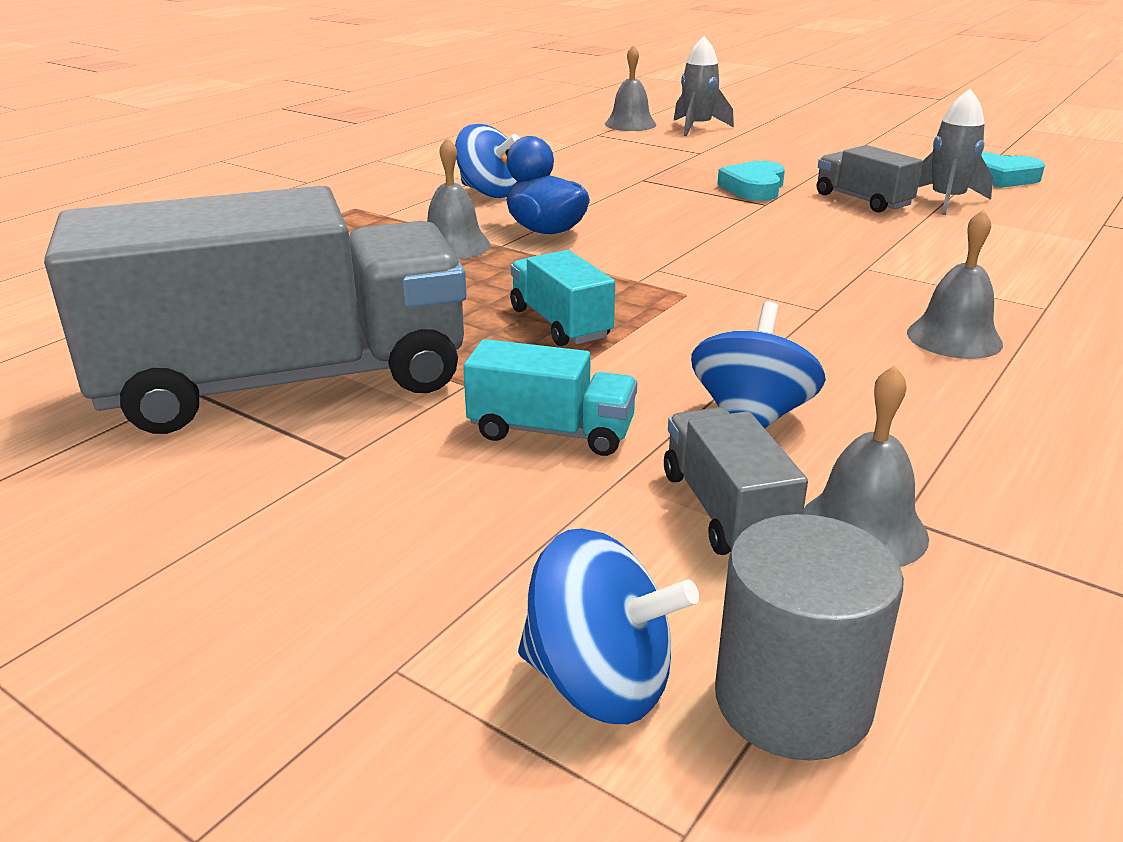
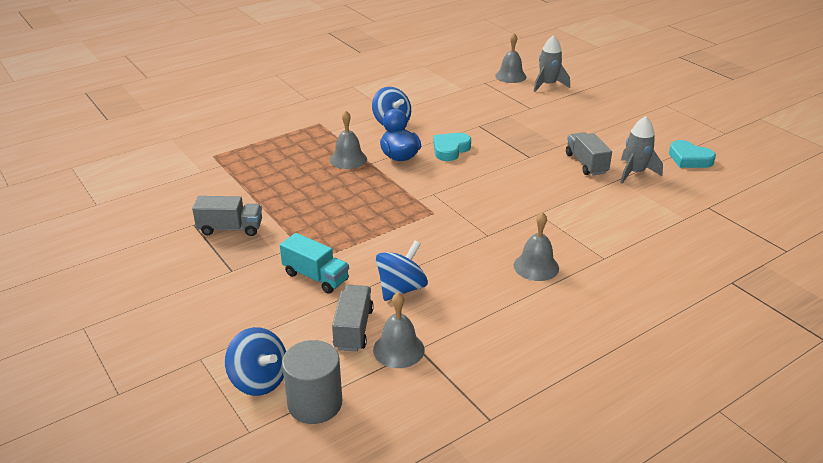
camera: 20 degrees right, 5 degrees up
grey truck [44,186,467,434] -> grey truck [192,196,262,236], size x0.42
turquoise truck [510,250,615,346] -> none
turquoise heart [717,161,785,201] -> turquoise heart moved to [433,133,471,161]

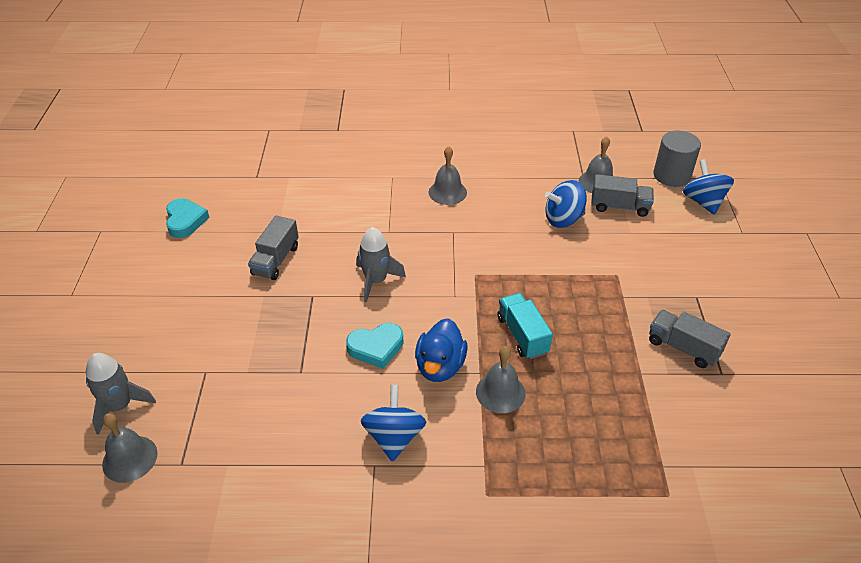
camera: 145 degrees left, 10 degrees up
turquoise truck [280,233,349,294] -> turquoise truck moved to [498,293,553,359]
grey truck [332,285,374,351] -> grey truck turned 120 degrees counterclockwise [591,174,654,217]
grey rocket [620,116,663,184] -> grey rocket moved to [357,227,406,302]

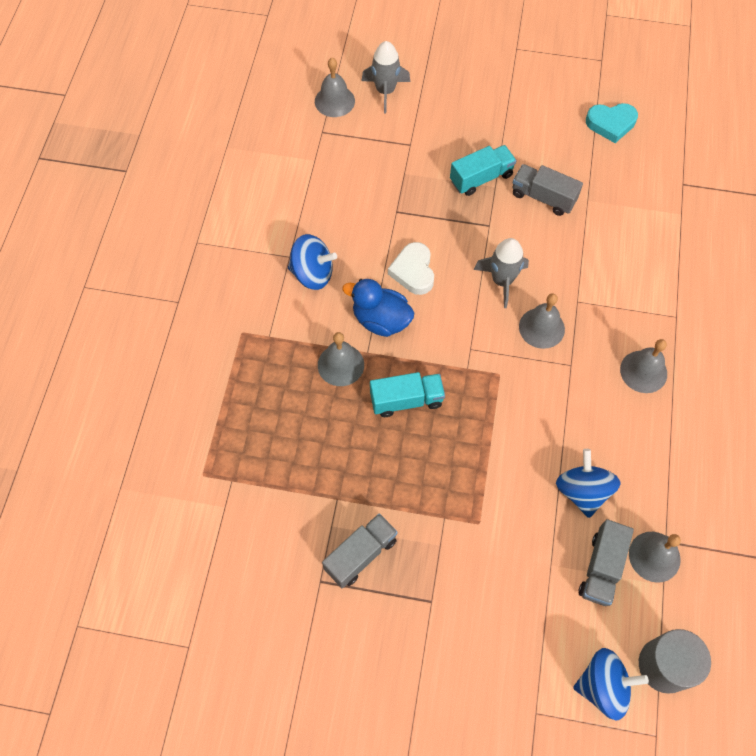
camera: 100 degrees right, 20 degrees up
turquoise heart [346,323,404,369] -> white heart [388,242,434,295]
none -> turquoise truck [450,145,516,196]
none -> grey bell [519,293,565,349]

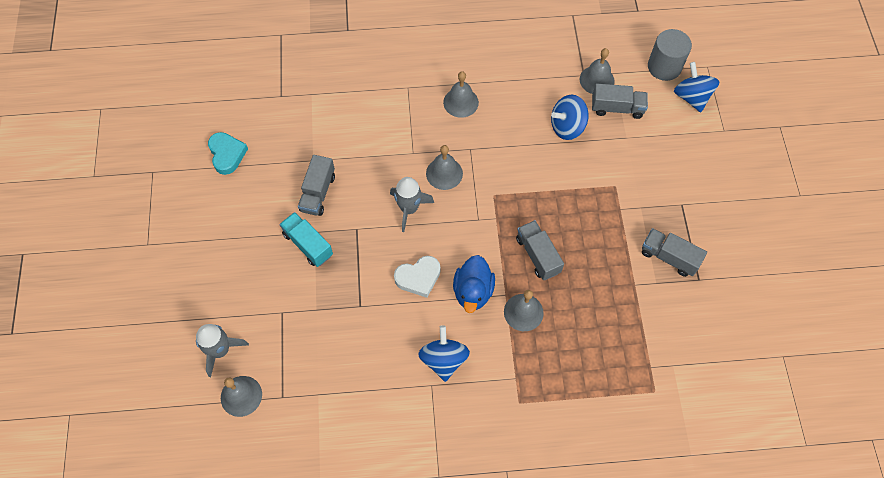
camera: 105 degrees left, 0 degrees up
turquoise truck [370,372,445,417] -> grey truck [516,220,564,280]

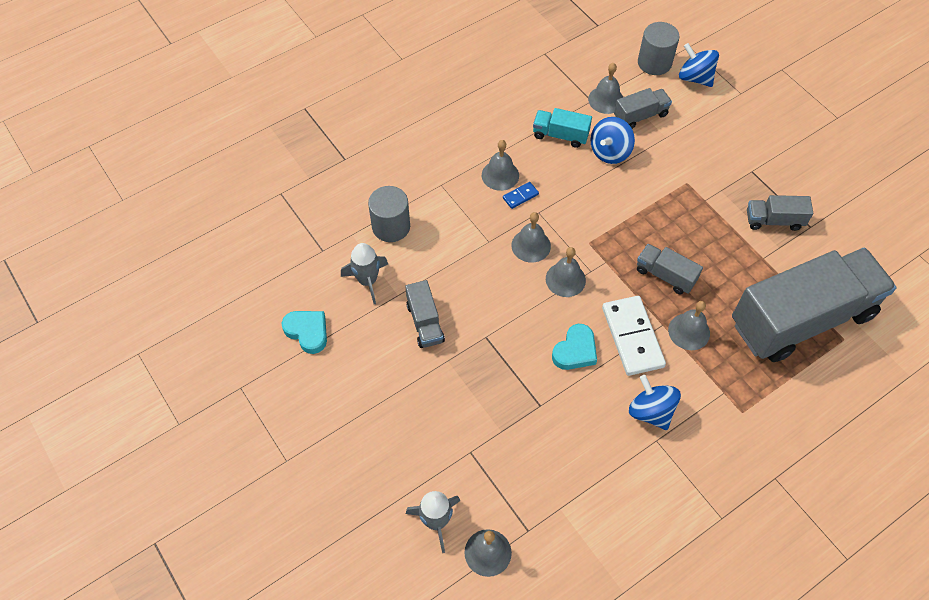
camera: 30 degrees left, 5 degrees down
turquoise truck [279,212,333,267] -> turquoise truck moved to [533,108,592,148]
grey rocket [390,177,434,232] -> grey rocket moved to [341,243,388,304]
white heart [394,256,440,298] -> turquoise heart [552,324,597,370]
blue duck [453,255,495,313] -> white domino [602,296,666,376]
none -> grey cylinder [368,186,410,242]
none -> blue domino [503,182,539,209]
none -> grey bell [546,247,586,297]
none -> grey truck [732,248,897,362]

